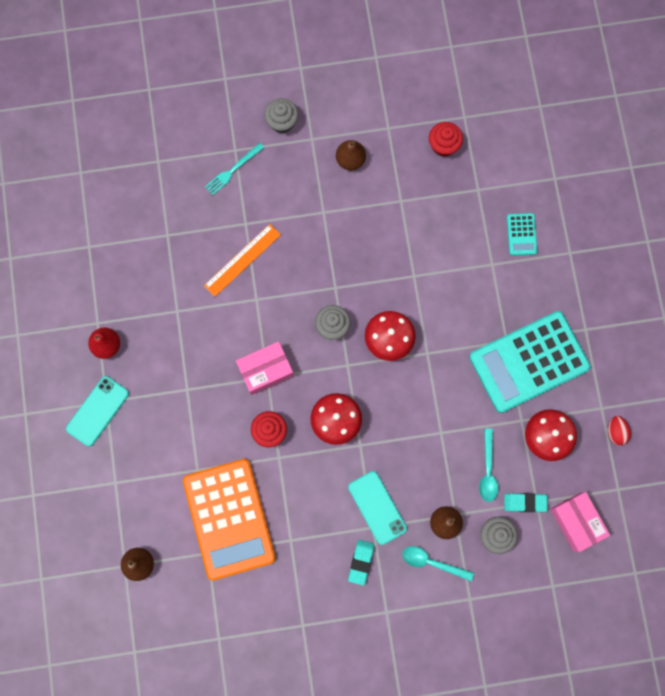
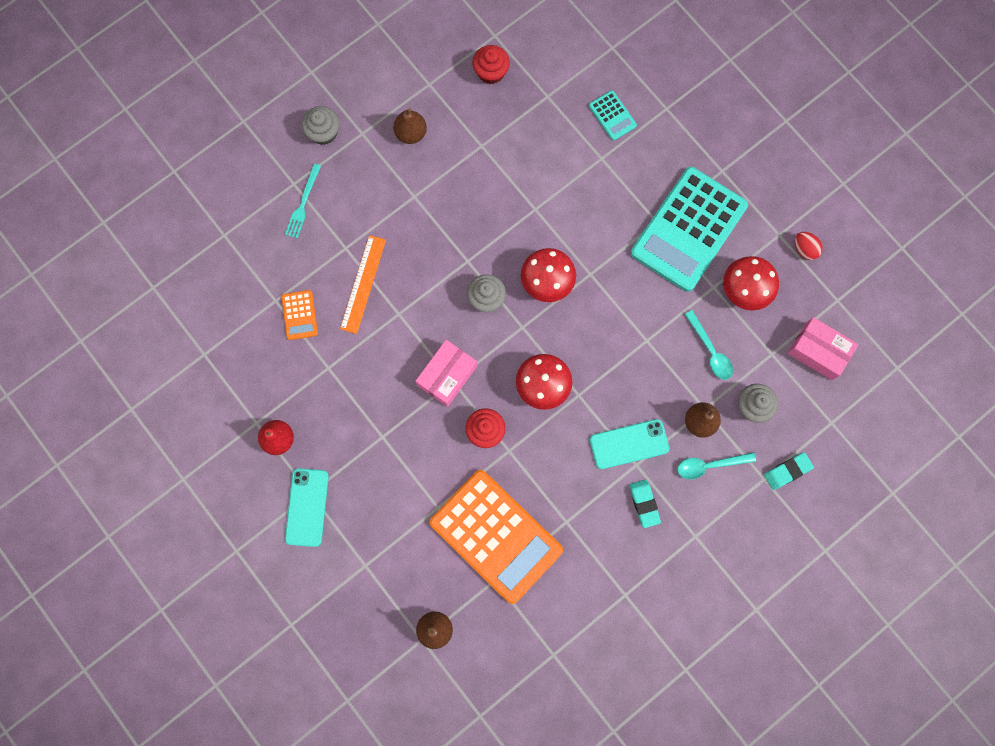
camera: 30 degrees left, 0 degrees up
turquoise phone [348,471,407,545] -> turquoise phone turned 45 degrees counterclockwise [590,419,669,469]
turquoise eraser [504,493,548,512] -> turquoise eraser moved to [764,452,814,490]
none -> orange calculator [282,290,318,340]

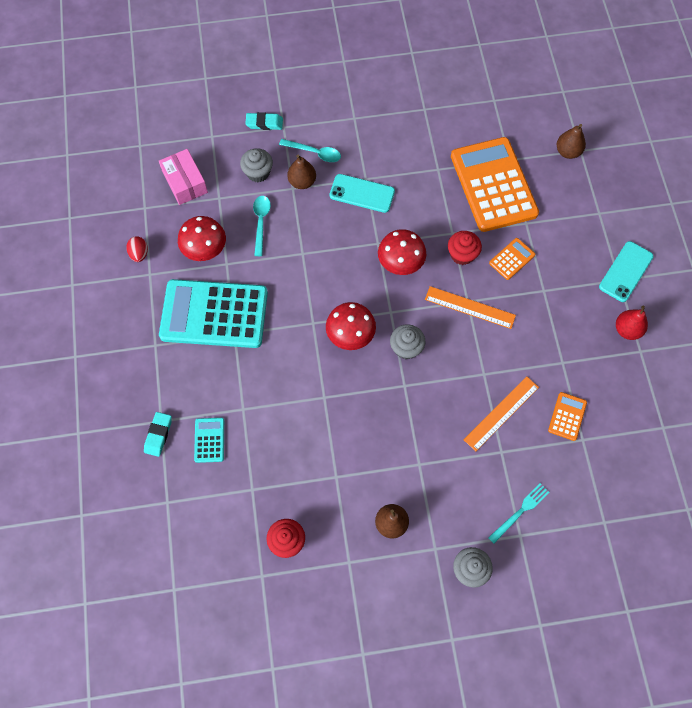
camera: 150 degrees left, 10 degrees down
pink box [416,340,477,407] -> orange ruler [425,286,516,329]
turquoise eraser [629,480,661,528] -> turquoise eraser moved to [144,412,172,457]
turquoise calculator [631,167,748,292] -> turquoise calculator turned 150 degrees counterclockwise [159,279,268,348]
none -> orange calculator [489,238,535,280]

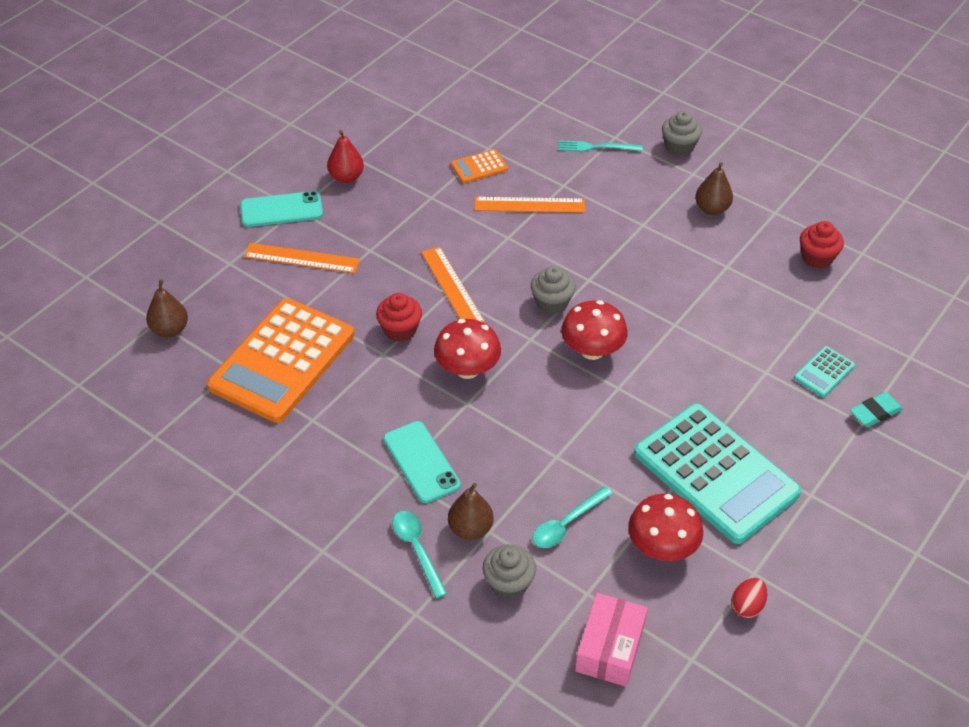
camera: 135 degrees left, 20 degrees down
turquoise eraser [245,112,283,130] -> none
orange calculator [489,238,535,280] -> none
none -> orange ruler [244,243,360,273]

